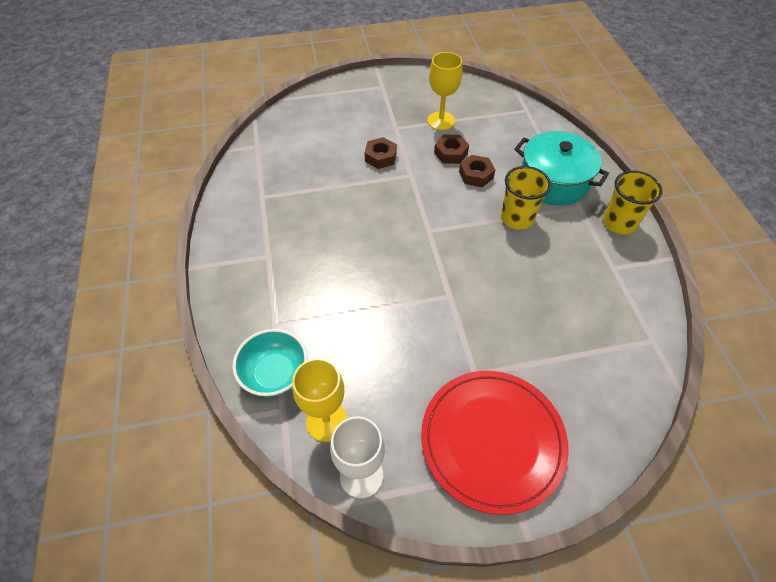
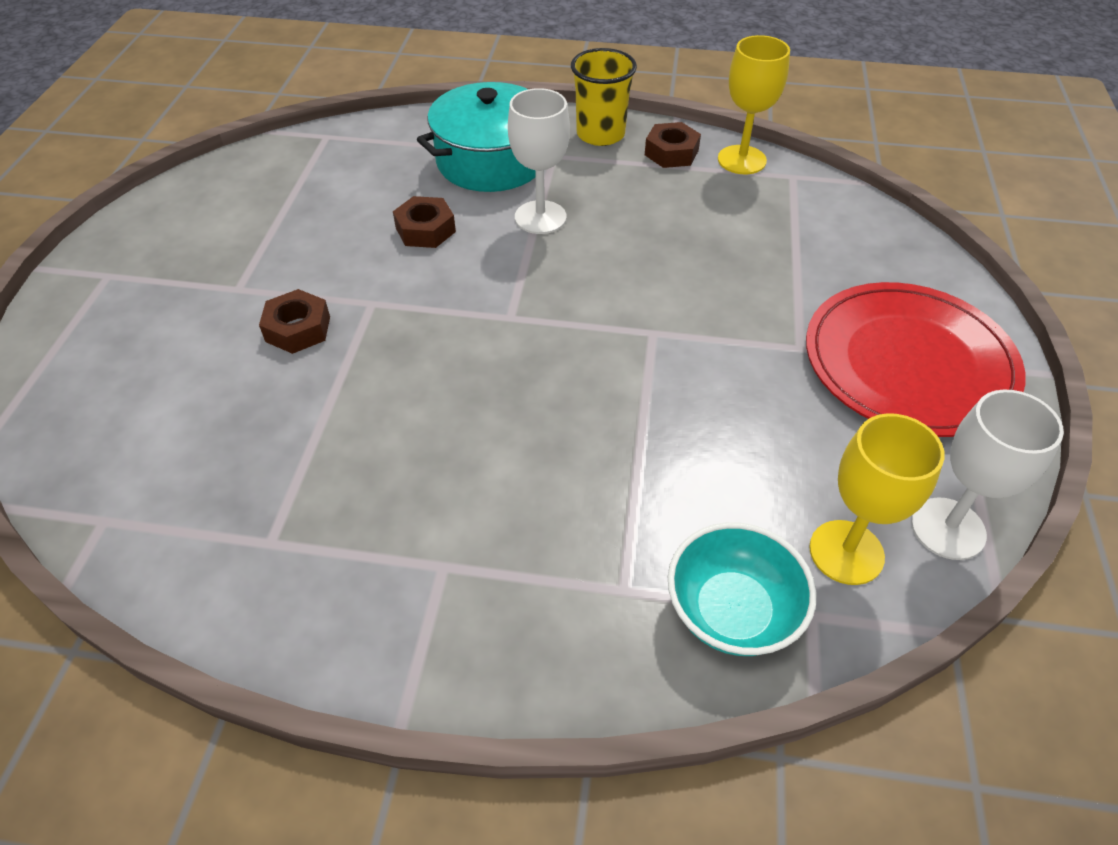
camera: 70 degrees left, 5 degrees down
yellow goblet [427,52,463,130] -> yellow goblet moved to [718,35,790,174]
brown nut [434,134,469,164] -> brown nut moved to [645,122,701,168]
yellow cup [501,166,551,230] -> white goblet [508,88,570,234]

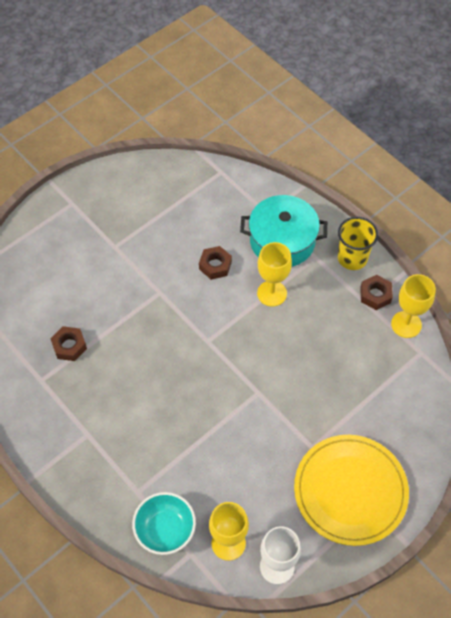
camera: 40 degrees right, 10 degrees up
brown nut [259,289,330,354] -> brown nut moved to [51,326,87,361]
white goblet [508,88,570,234] -> yellow goblet [257,242,292,306]
red plate [806,282,1026,437] -> yellow plate [294,435,409,546]

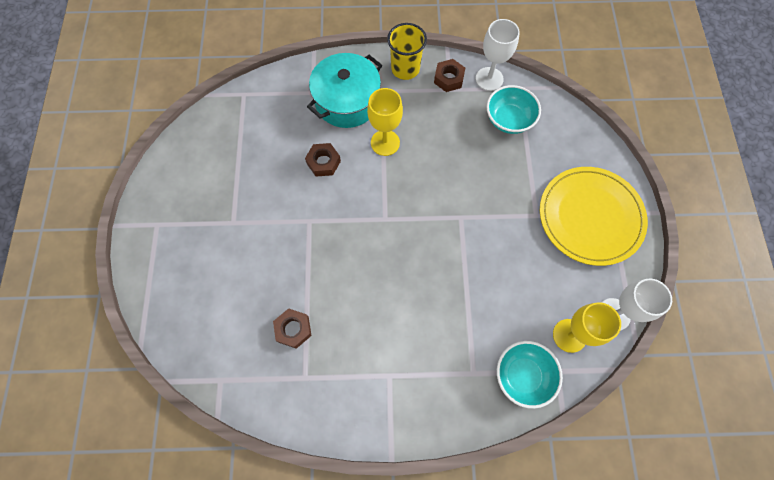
camera: 50 degrees left, 10 degrees up
yellow goblet [391,274,436,338] -> white goblet [476,19,520,91]
none -> turquoise bowl [486,85,541,134]

